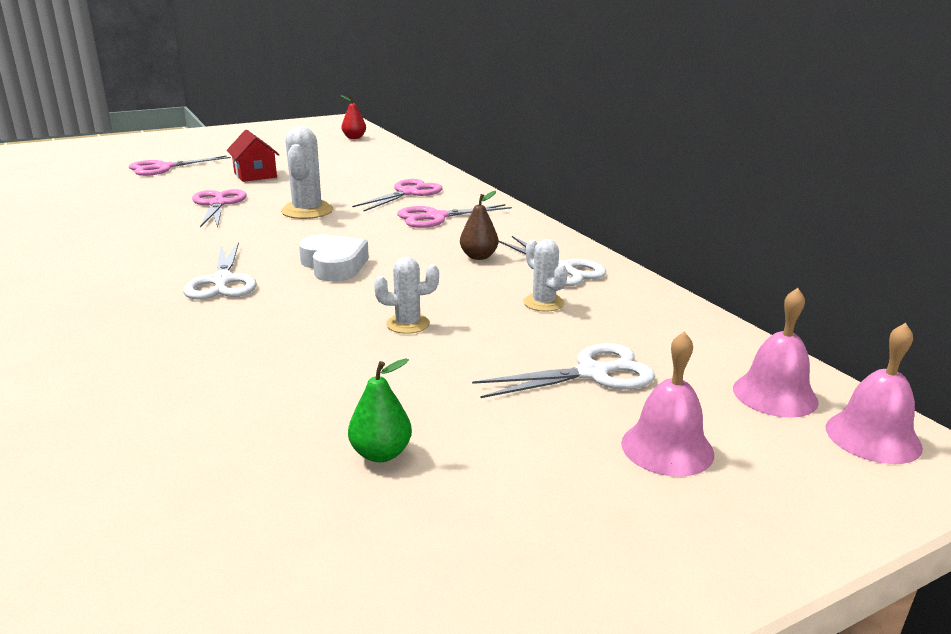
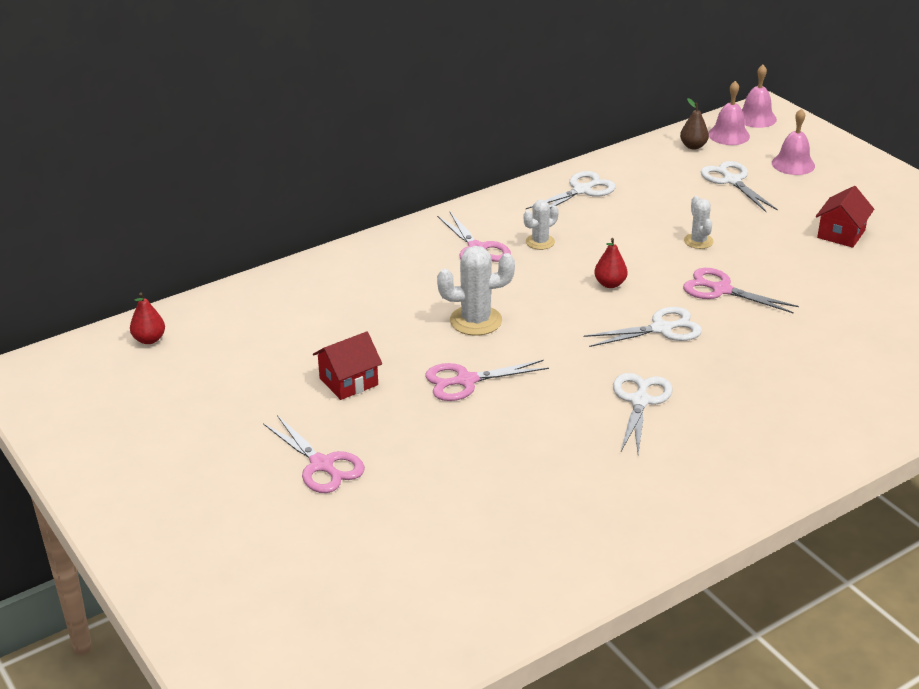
camera: 95 degrees left, 10 degrees up
white heart [299,235,369,282] -> red pear [594,238,628,288]
green pear [348,358,412,462] -> red house [816,186,874,248]
pink scissors [352,179,443,211] -> pink scissors moved to [683,268,799,314]
brown pear [460,191,499,260] -> brown pear moved to [680,98,709,149]
white cactus [524,239,568,312] -> white cactus moved to [524,200,559,250]
none -> white scissors [613,373,672,453]

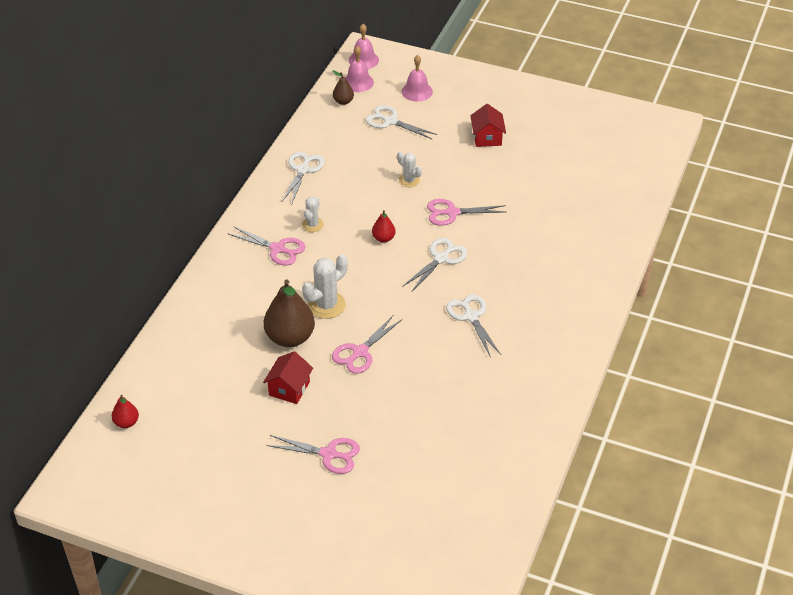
camera: 35 degrees left, 10 degrees up
none -> brown pear [264,280,315,347]

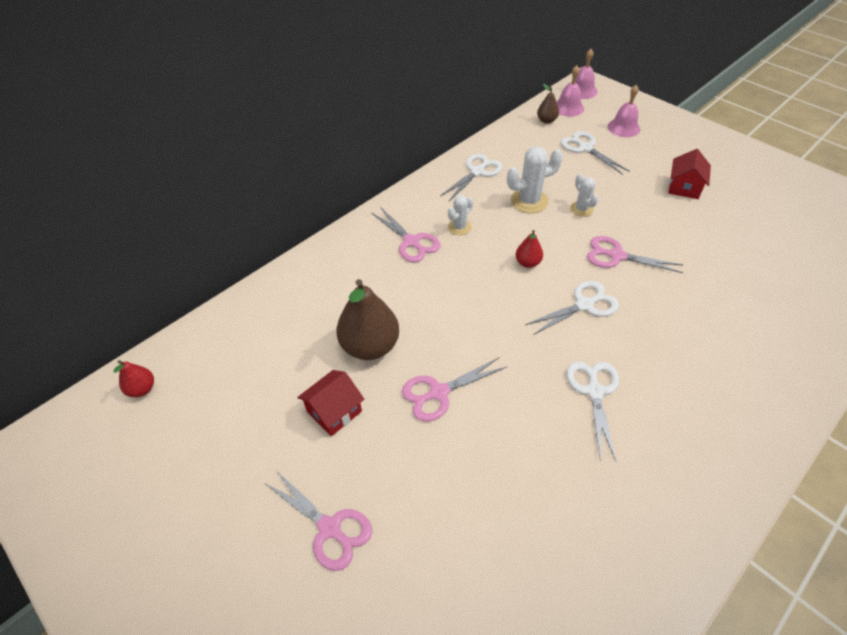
camera: 25 degrees right, 5 degrees up
white cactus [302,254,348,319] -> white cactus moved to [507,147,563,213]

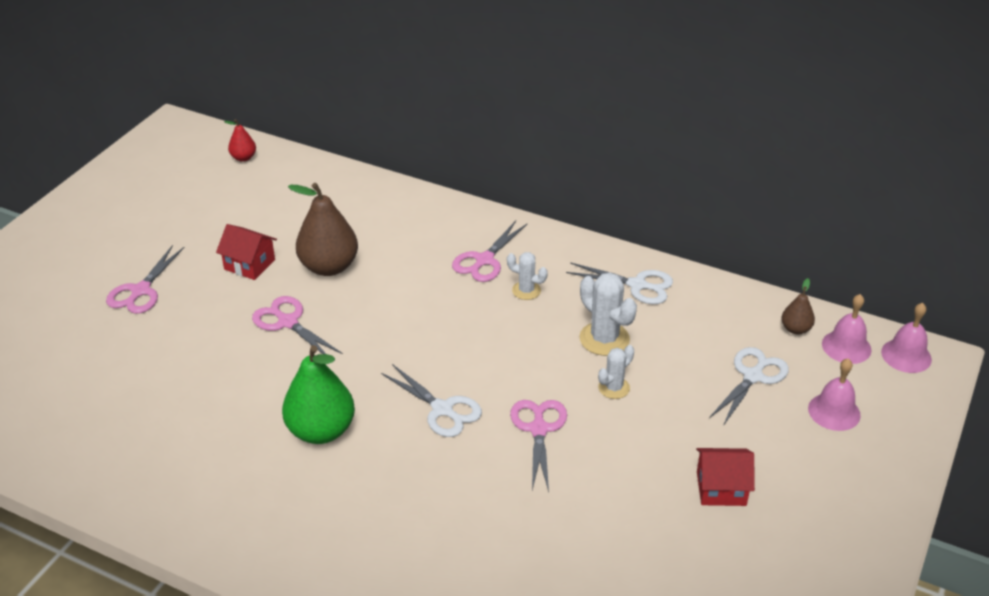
camera: 70 degrees right, 10 degrees down
red pear [516,230,543,268] -> none
white scissors [566,362,619,461] -> green pear [282,345,355,444]

